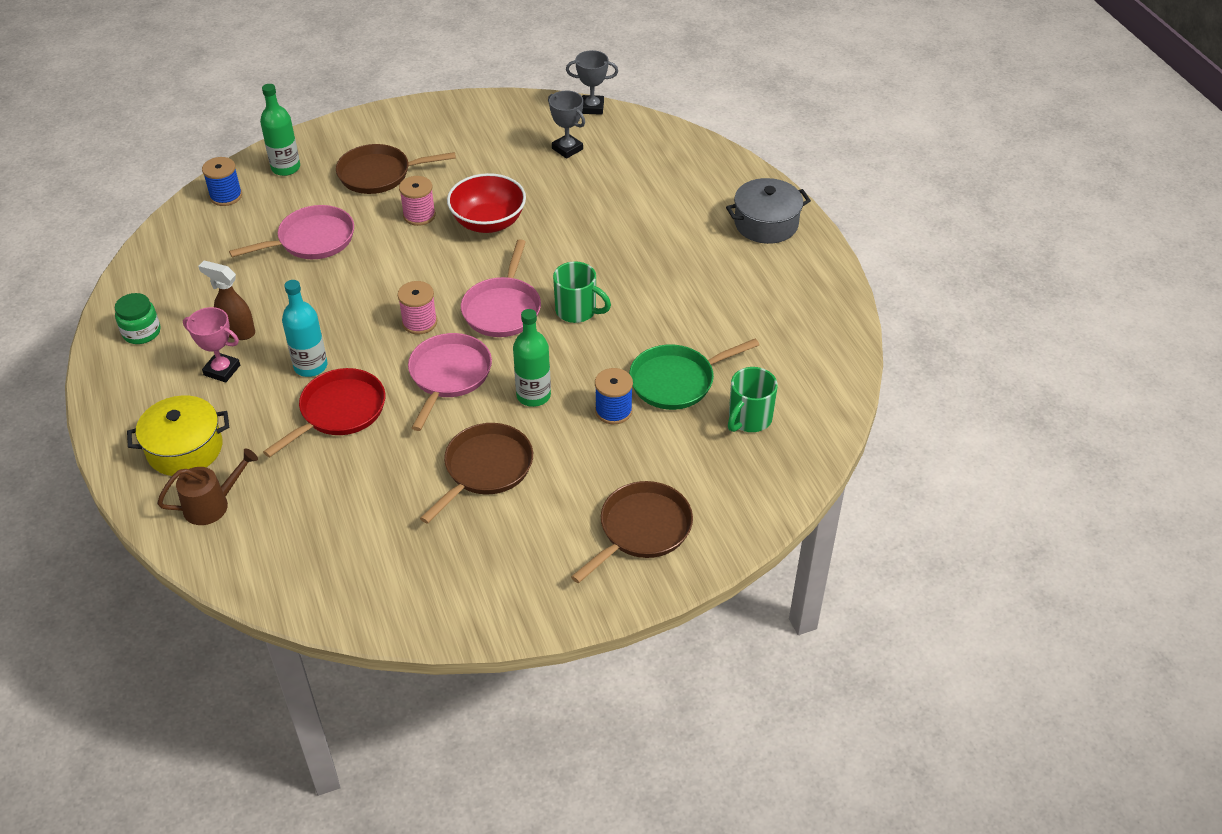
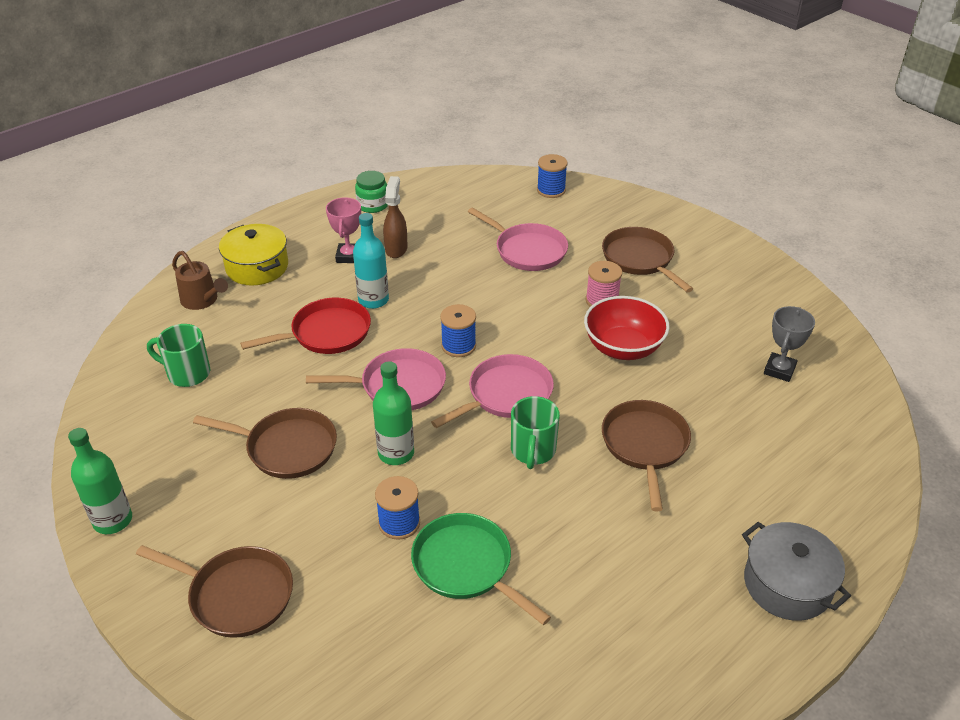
camera: 70 degrees right, 5 degrees down
green bottle [260,84,300,176] -> green bottle moved to [68,428,132,534]
red pan [263,368,385,457] -> red pan turned 45 degrees counterclockwise [240,298,371,354]
pink spool [398,281,437,334] -> blue spool [440,304,476,357]
pink pan [461,239,541,337] -> pink pan turned 150 degrees clockwise [431,354,554,428]
grey trophy [566,50,618,115] -> none
green mug [728,367,778,432] -> green mug moved to [147,324,210,387]
none -> brown pan [602,400,691,511]

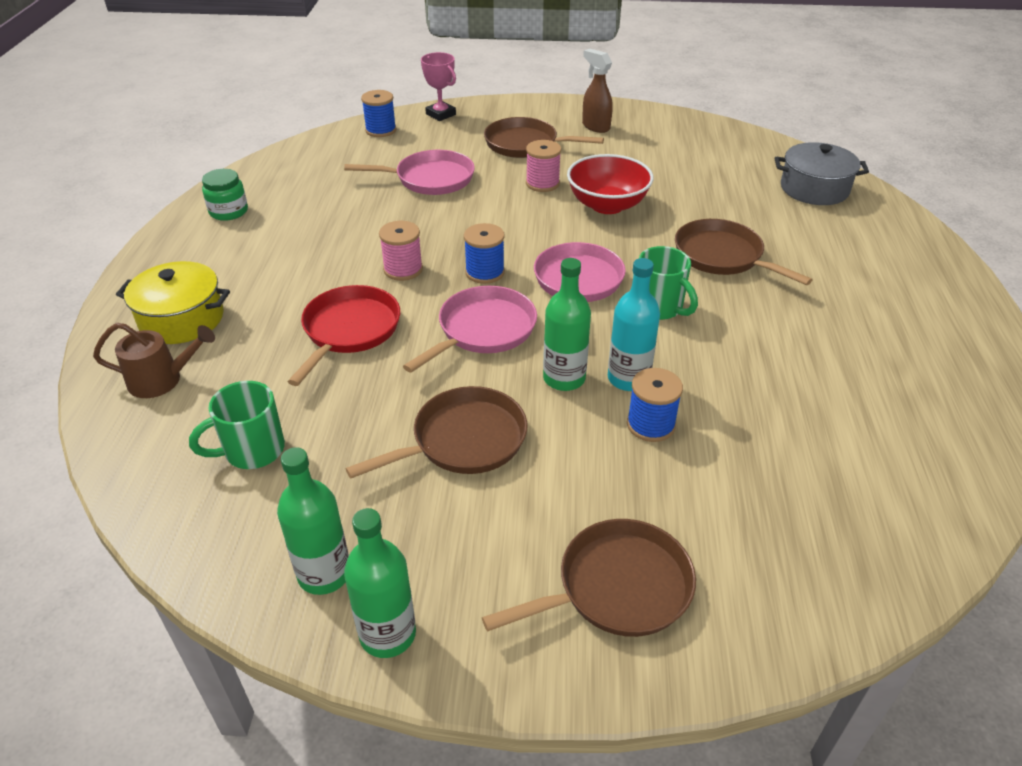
camera: 45 degrees left, 0 degrees up
pink trophy [326,197,361,263] -> pink trophy moved to [421,52,456,121]
turquoise bottle [353,213,389,309] -> turquoise bottle moved to [608,258,660,391]
brown spray bottle [383,176,408,258] -> brown spray bottle moved to [582,49,613,133]
green pan [411,513,551,625] -> none
grey pot [742,522,851,621] -> grey pot moved to [775,142,869,205]
grey trophy [764,306,815,382] -> none
none -> green bottle [277,447,349,595]
none -> pink spool [379,221,423,281]

